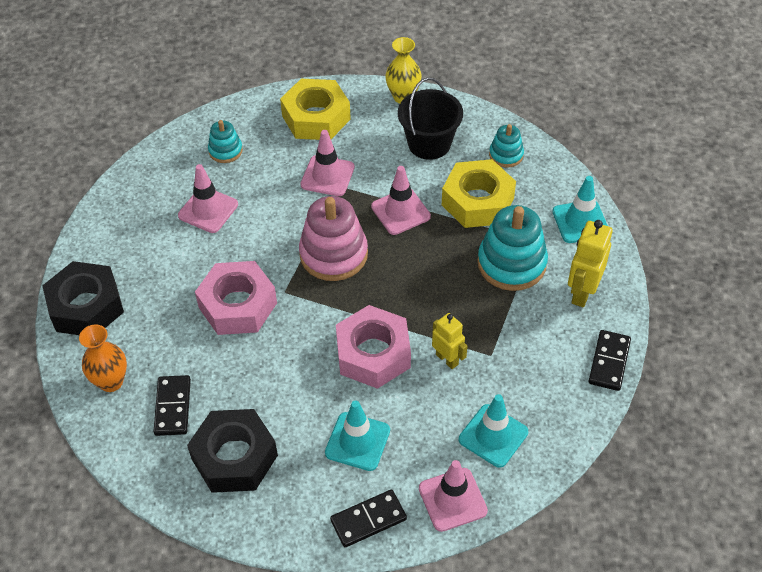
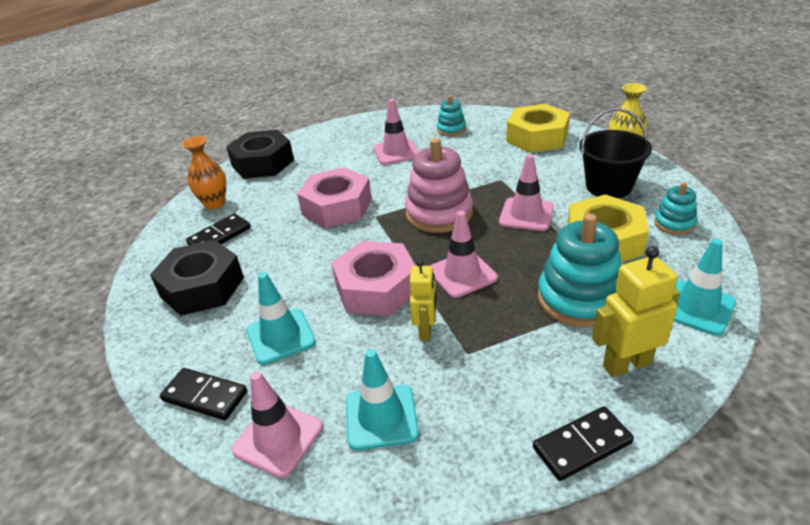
camera: 50 degrees right, 15 degrees down
pink traffic cone [300,130,355,196] -> pink traffic cone moved to [430,211,498,298]

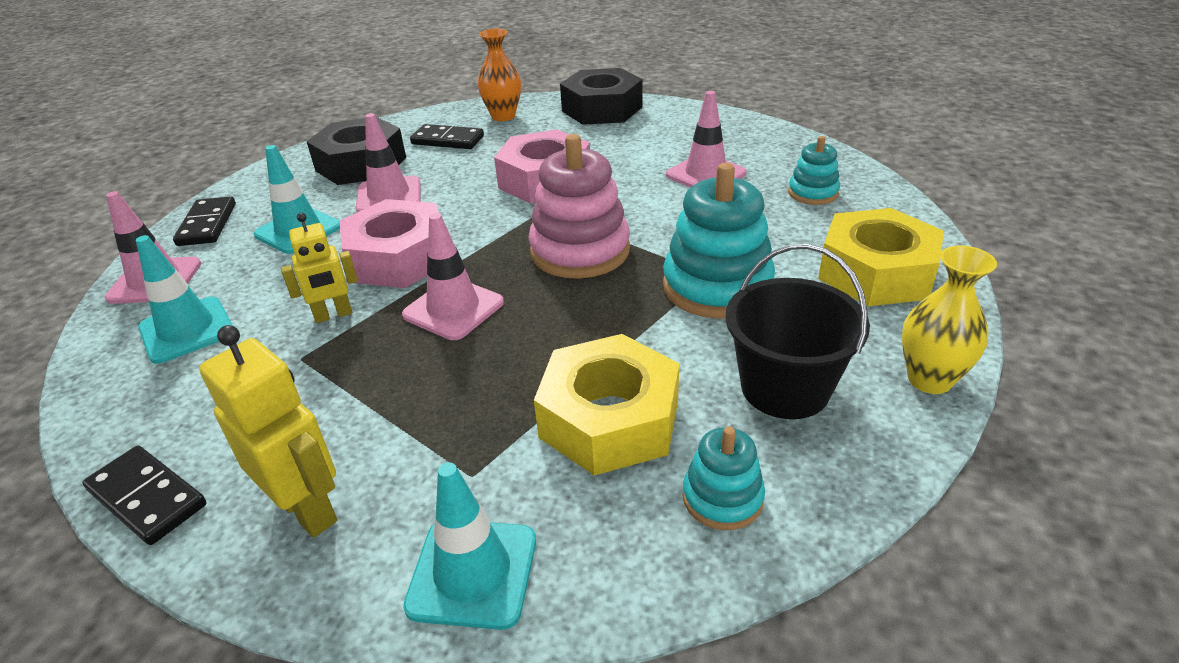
camera: 60 degrees right, 0 degrees up
pink traffic cone [499,154,554,231] -> pink traffic cone moved to [356,113,420,212]
turquoise stacking toy [538,214,621,328] -> turquoise stacking toy moved to [663,163,775,319]

